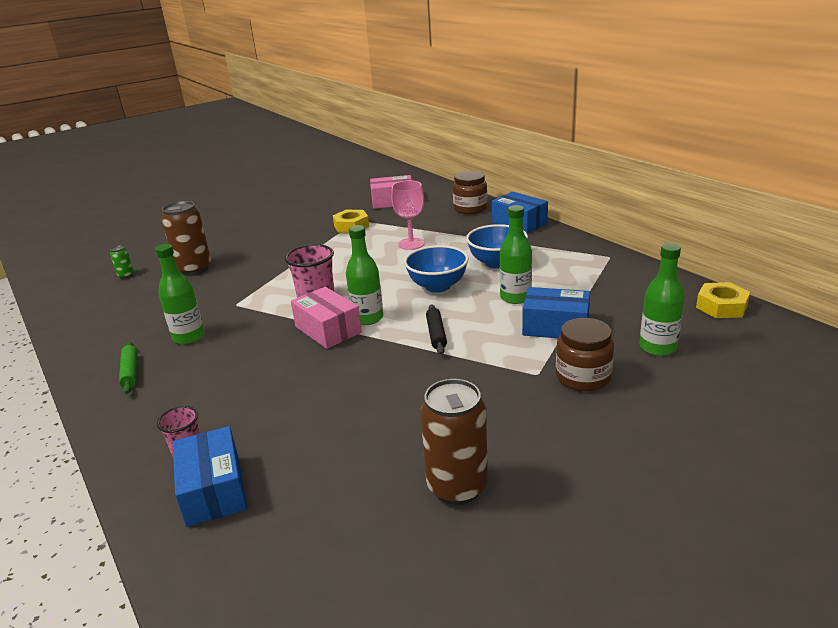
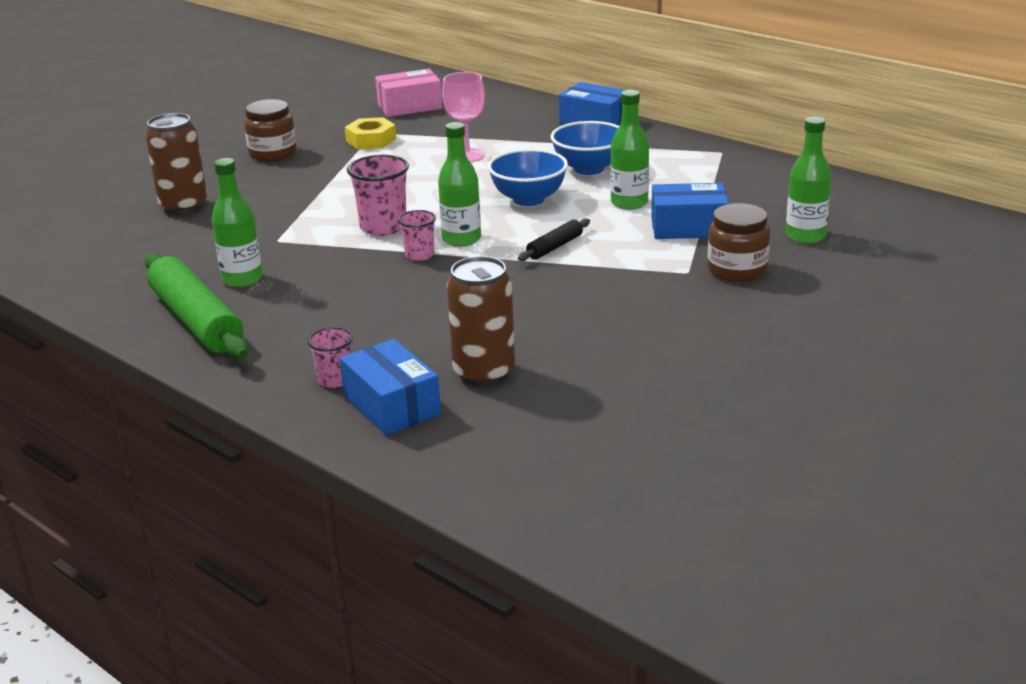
camera: 15 degrees left, 0 degrees up
green can [110,245,134,279] -> none
green rolling pin [119,342,137,394] -> green rolling pin [145,253,248,359], size x2.12
pink box [291,287,362,349] -> pink cup [398,210,436,261]
brown can [420,379,488,505] -> brown can moved to [447,256,515,387]
black rolling pin [426,304,447,355] -> black rolling pin turned 60 degrees clockwise [518,218,590,261]
brown jar [453,171,487,214] -> brown jar moved to [244,99,296,161]
yellow nut [696,282,750,318] -> none

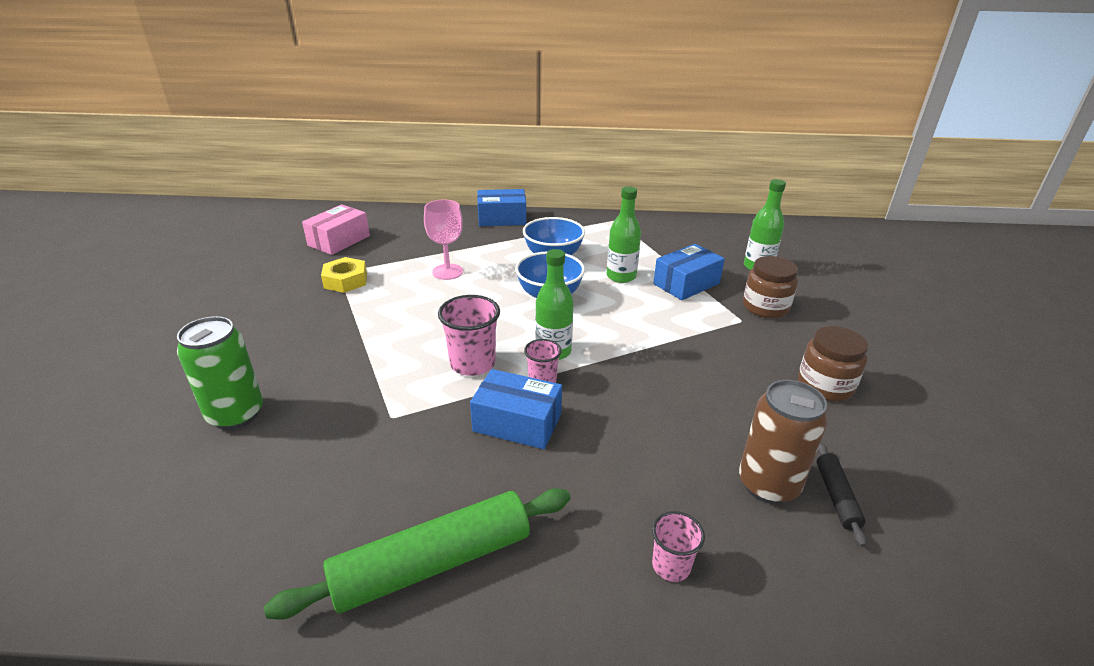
camera: 40 degrees left, 5 degrees up
brown can [145,113,207,215] -> green can [177,316,263,430]
green rolling pin [145,253,248,359] -> green rolling pin turned 45 degrees counterclockwise [264,488,571,620]
green bottle [212,158,263,287] -> none
brown jar [244,99,296,161] -> brown jar moved to [798,326,868,401]
blue box [340,339,441,435] -> blue box moved to [470,369,562,449]
black rolling pin [518,218,590,261] -> black rolling pin moved to [817,442,867,547]

